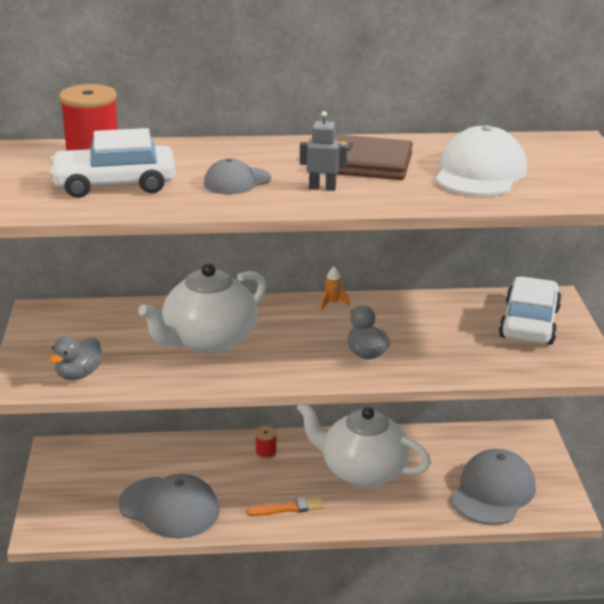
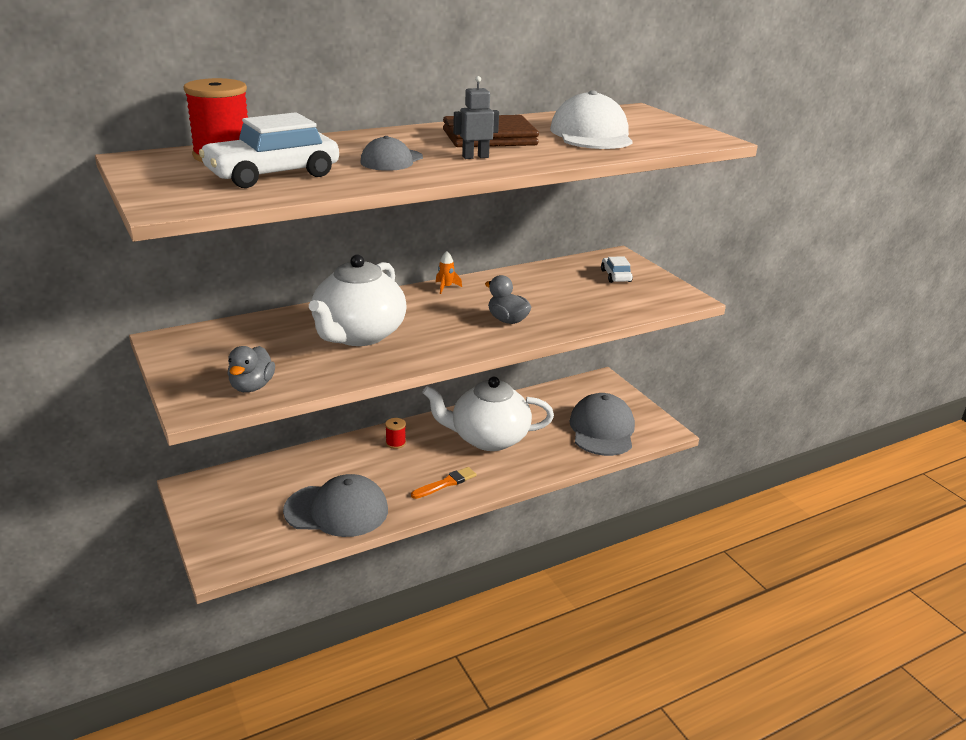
camera: 25 degrees left, 0 degrees up
white car [499,276,562,345] -> white car [601,256,633,283], size x0.50

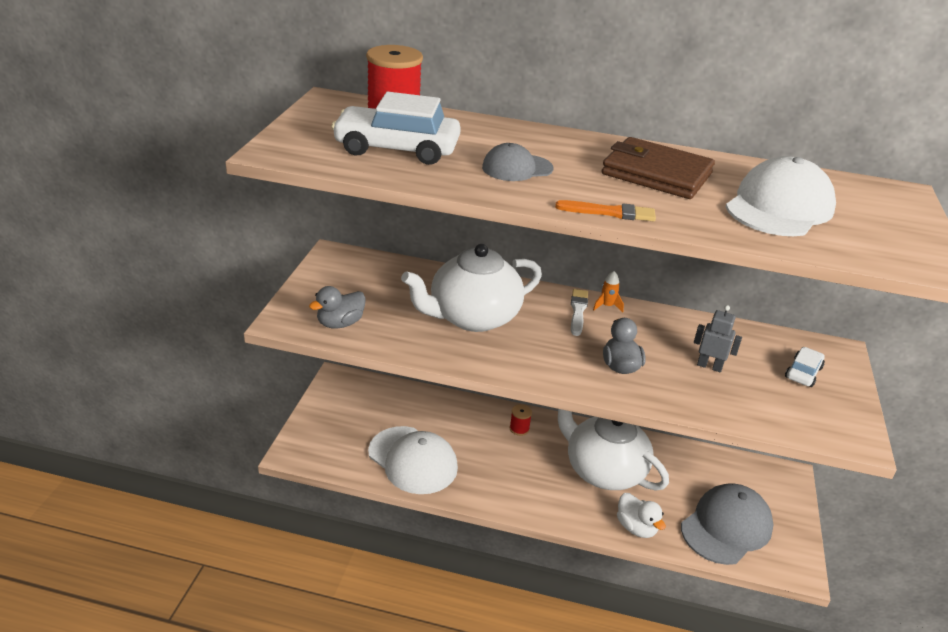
camera: 40 degrees right, 5 degrees up
grey cap [283,474,388,537] -> white cap [368,426,458,494]
orange brush [411,467,476,499] -> orange brush moved to [555,200,656,222]
grey robot [453,76,499,159] -> grey robot moved to [694,305,742,373]
none -> white brush [571,289,588,336]
none -> white duck [617,493,666,538]

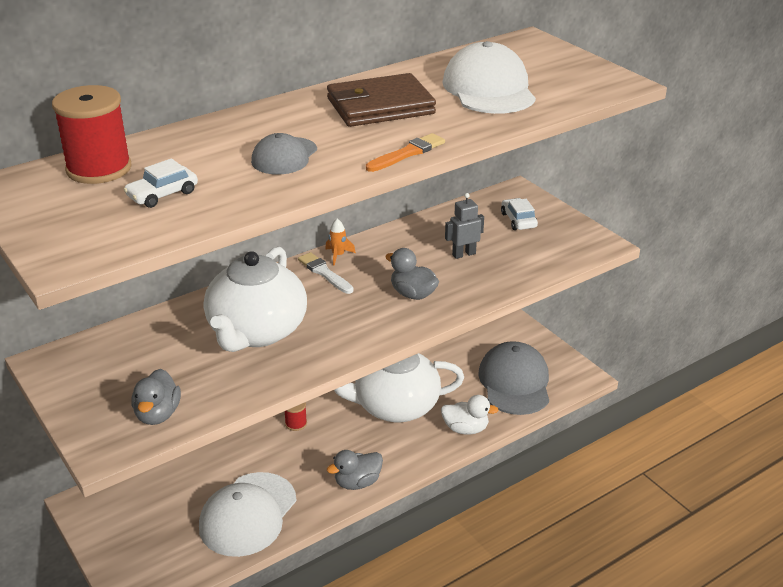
camera: 45 degrees left, 0 degrees up
white car [331,92,461,165] -> white car [124,158,198,208], size x0.50
white cap [368,426,458,494] -> white cap turned 120 degrees clockwise [199,472,297,557]
none -> grey duck [327,450,383,490]

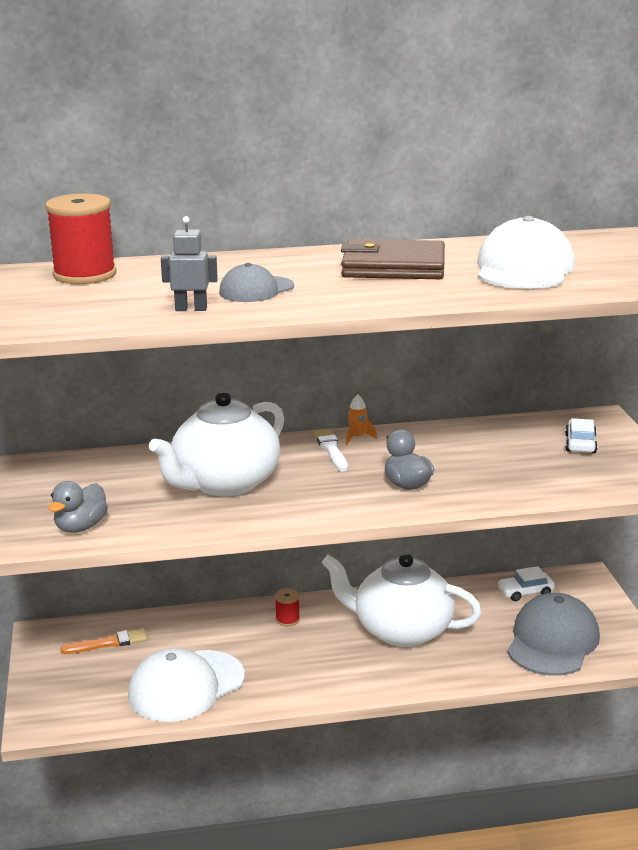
camera: 25 degrees right, 10 degrees down
white car [124,158,198,208] -> white car moved to [498,566,555,601]
grey duck [327,450,383,490] -> none
orange brush [366,133,445,172] -> orange brush moved to [60,629,147,654]
white duck [441,395,499,435] -> none
grey robot [445,193,484,259] -> grey robot moved to [161,216,218,311]

